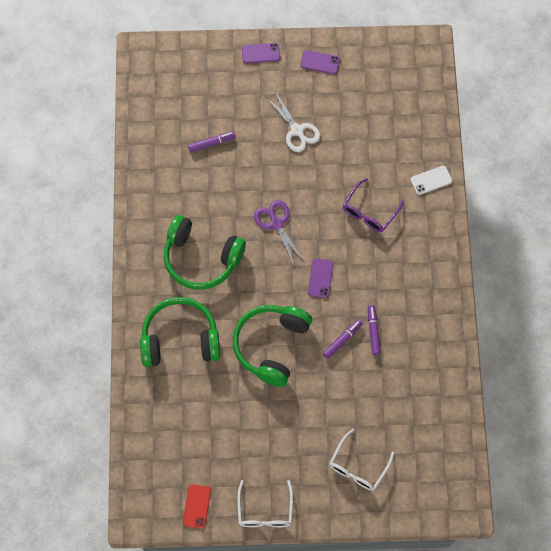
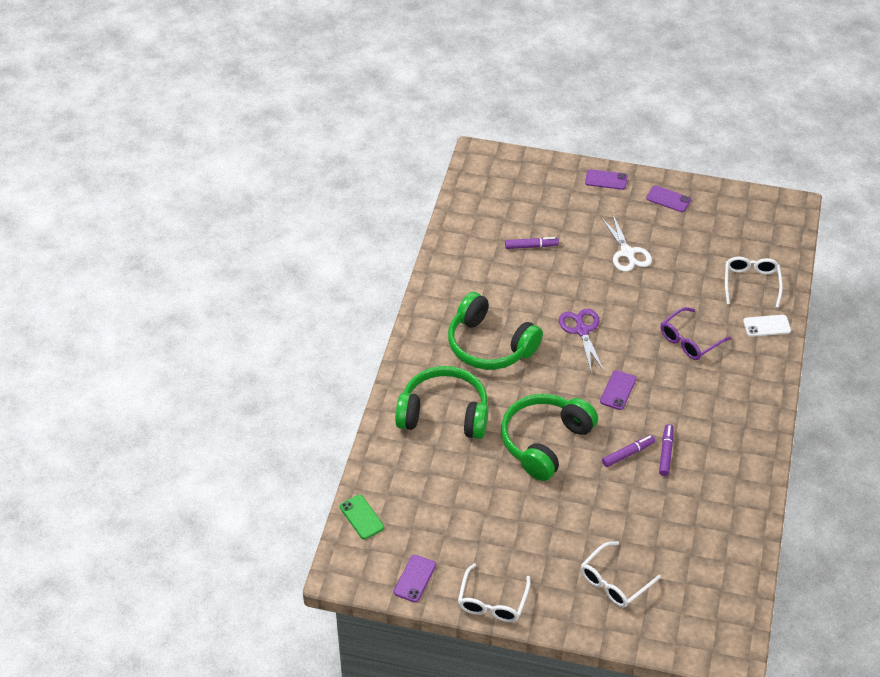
camera: 15 degrees right, 20 degrees down
red phone [183,484,211,529] -> purple phone [394,555,436,602]
none -> green phone [340,495,384,539]
none -> white glasses [725,257,783,308]

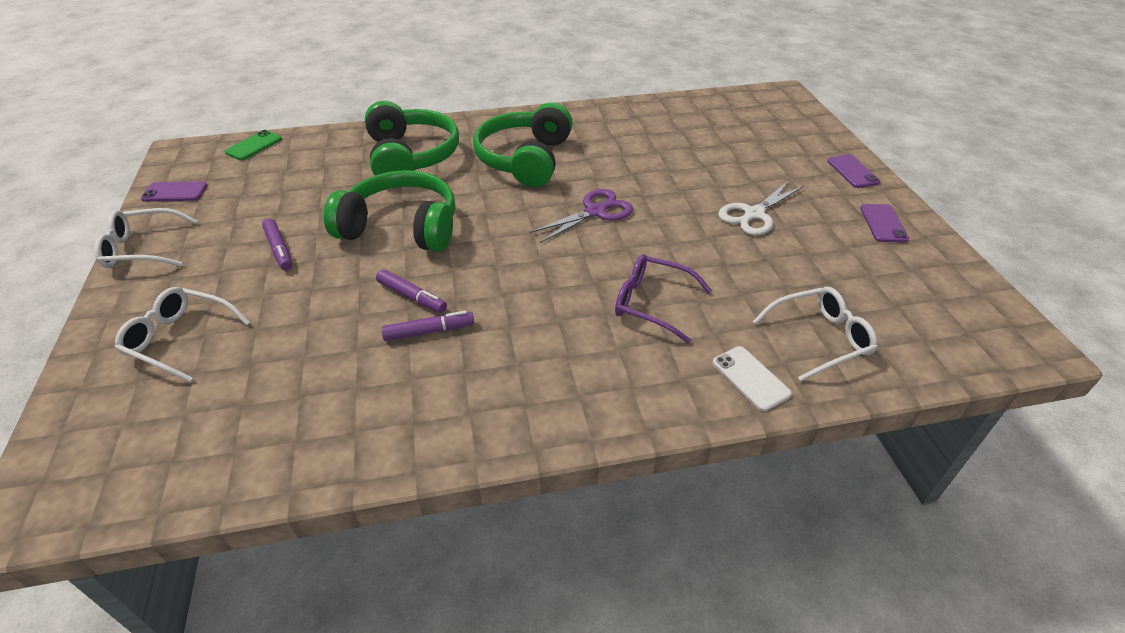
camera: 65 degrees right, 5 degrees down
purple marker [505,237,559,249] -> purple marker moved to [262,218,292,270]
purple phone [600,370,636,410] -> none

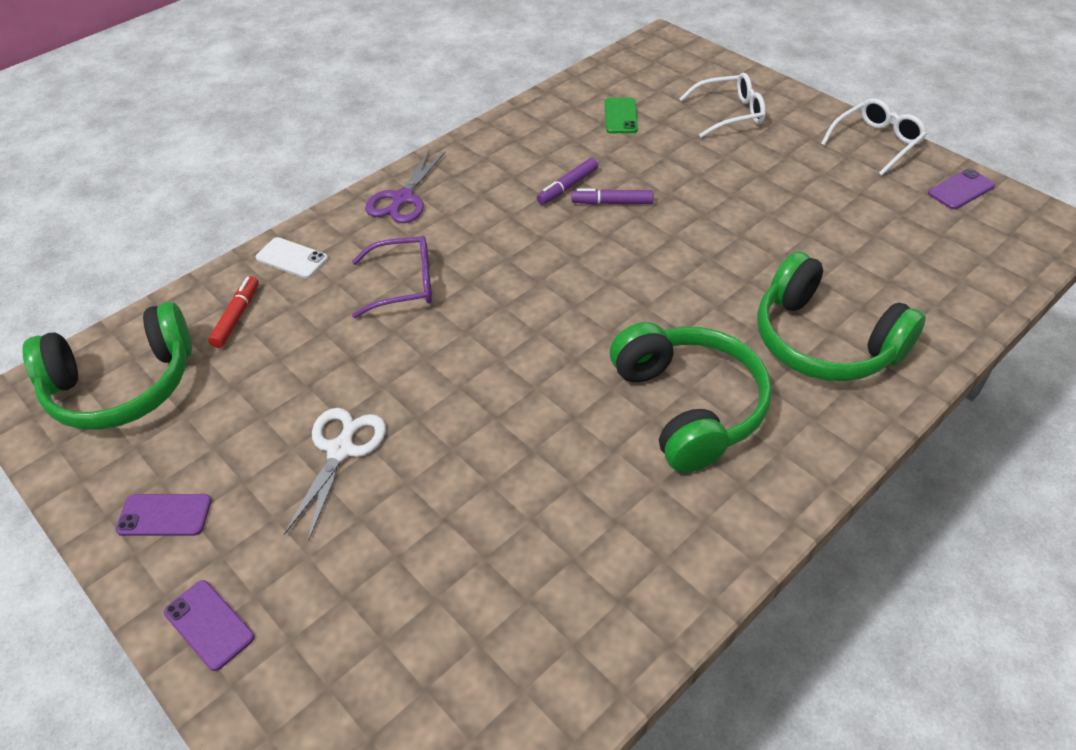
camera: 150 degrees right, 5 degrees up
green phone [225,130,282,160] -> green phone moved to [605,97,638,133]
purple marker [262,218,292,270] -> none
green headphones [324,170,455,252] -> green headphones moved to [22,302,192,430]
purple scissors [529,189,633,243] -> purple scissors moved to [365,150,445,223]
white glasses [752,287,877,381] -> red marker [208,276,259,348]
purple phone [860,204,909,243] -> purple phone turned 60 degrees counterclockwise [115,494,211,536]

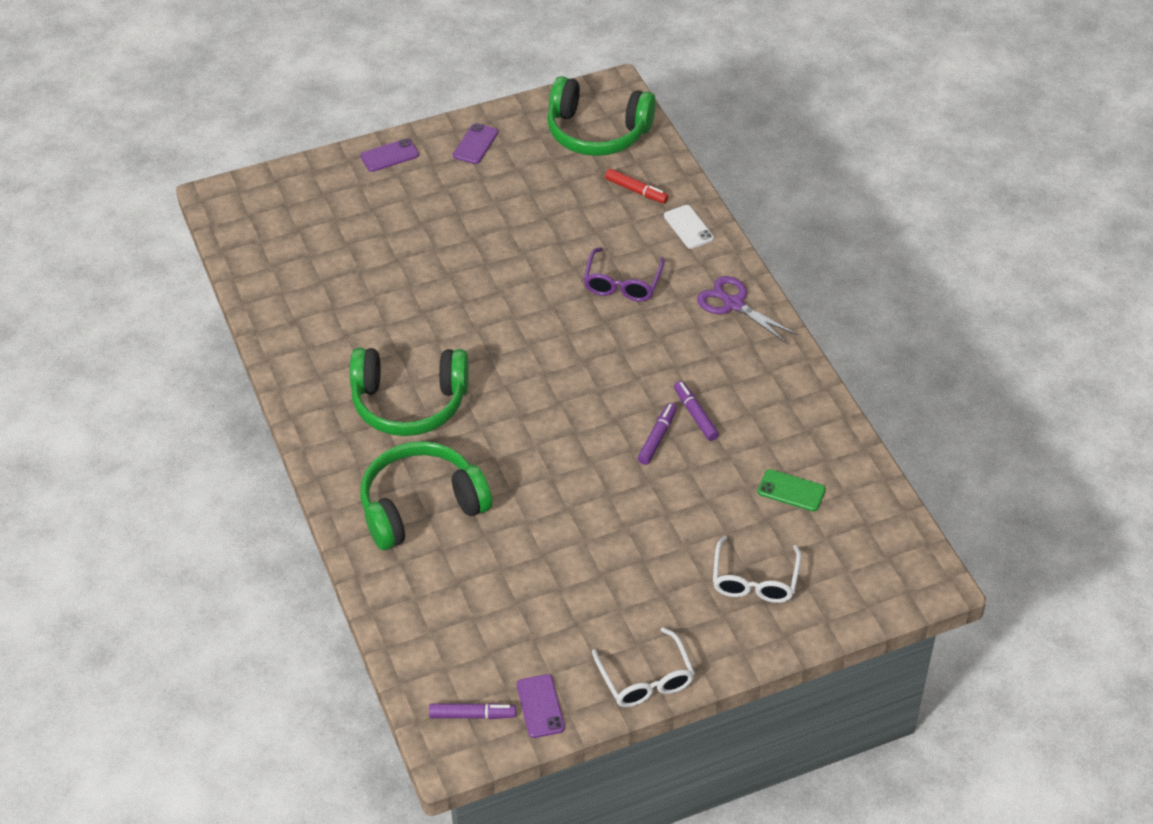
camera: 110 degrees right, 0 degrees up
green headphones [22,302,192,430] -> green headphones turned 75 degrees counterclockwise [547,76,656,156]
white phone [256,237,328,278] -> white phone turned 75 degrees counterclockwise [664,205,714,249]
white scissors [284,408,386,541] -> none
none -> purple marker [429,703,516,719]

